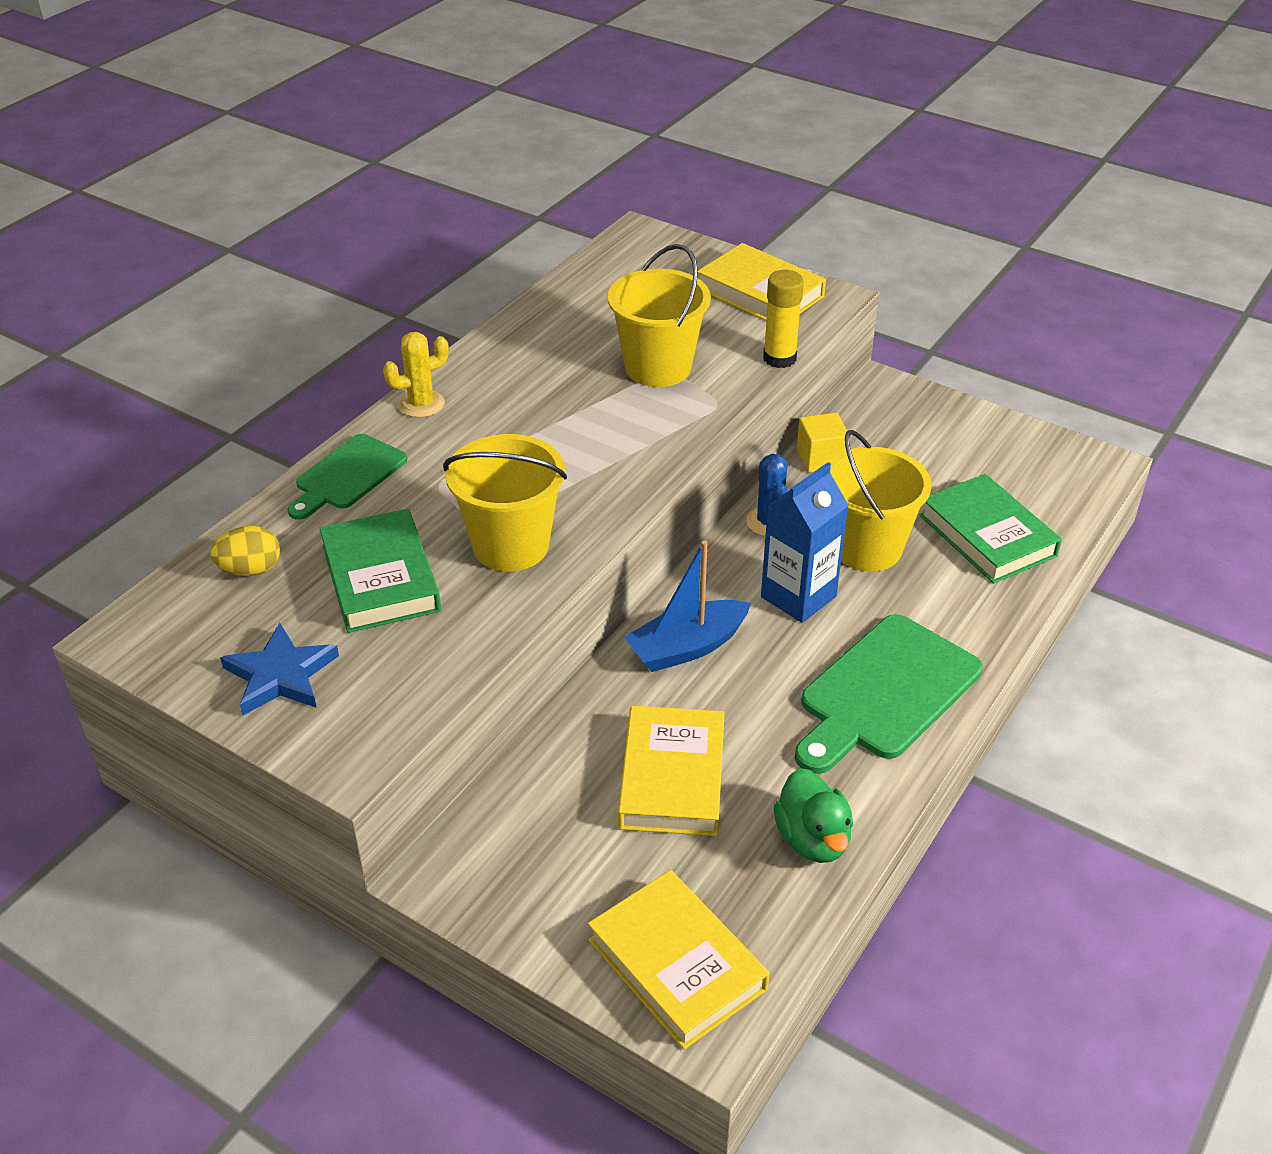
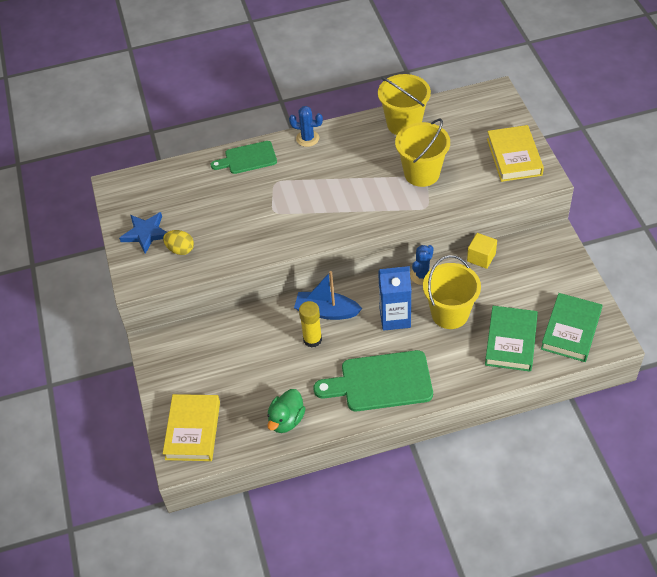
camera: 45 degrees right, 10 degrees up
yellow egg [210,526,280,576] -> yellow egg moved to [163,230,194,255]
green book [319,509,441,633] -> green book moved to [541,293,603,362]
yellow cactus [383,332,449,418] -> blue cactus [289,106,323,147]
yellow bucket [443,434,567,571] -> yellow bucket moved to [378,74,431,135]
yellow book [618,706,725,836] -> none
yellow glue stick [763,270,804,368] -> yellow glue stick moved to [299,301,322,348]

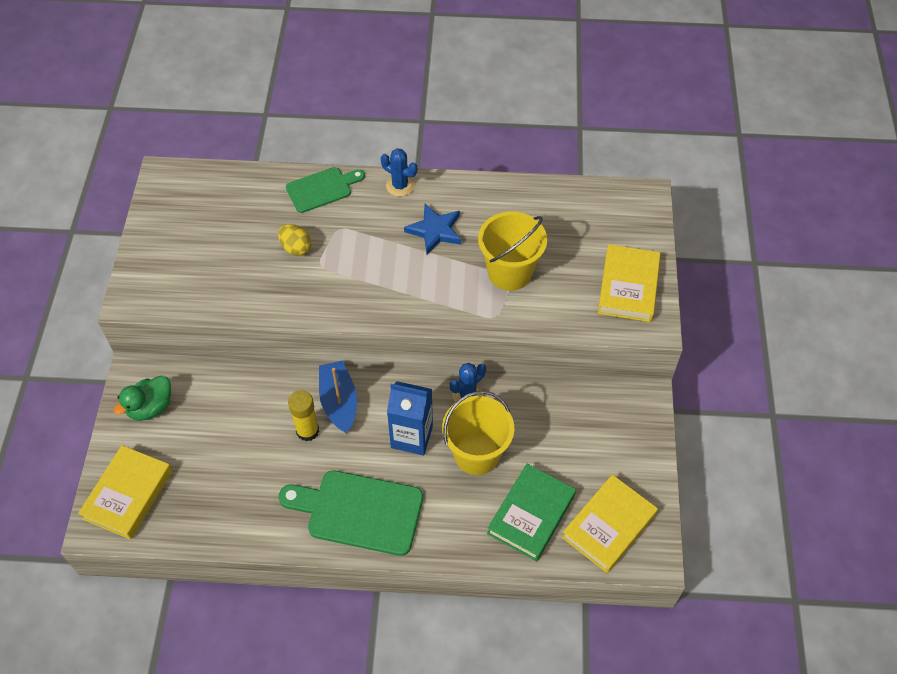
camera: 15 degrees right, 5 degrees up
blue star [119,212,167,254] -> blue star moved to [404,204,462,254]
yellow egg [163,230,194,255] -> yellow egg moved to [278,224,311,256]
green cutting board [211,141,277,174] -> green cutting board turned 150 degrees clockwise [286,167,365,213]
green duck [267,389,306,433] -> green duck moved to [113,376,171,421]
blue boat [294,271,362,320] -> blue boat turned 45 degrees clockwise [319,361,357,433]
yellow bucket [378,74,431,135] -> none
yellow cube [467,233,497,269] -> none
green book [541,293,603,362] -> yellow book [562,475,658,573]

